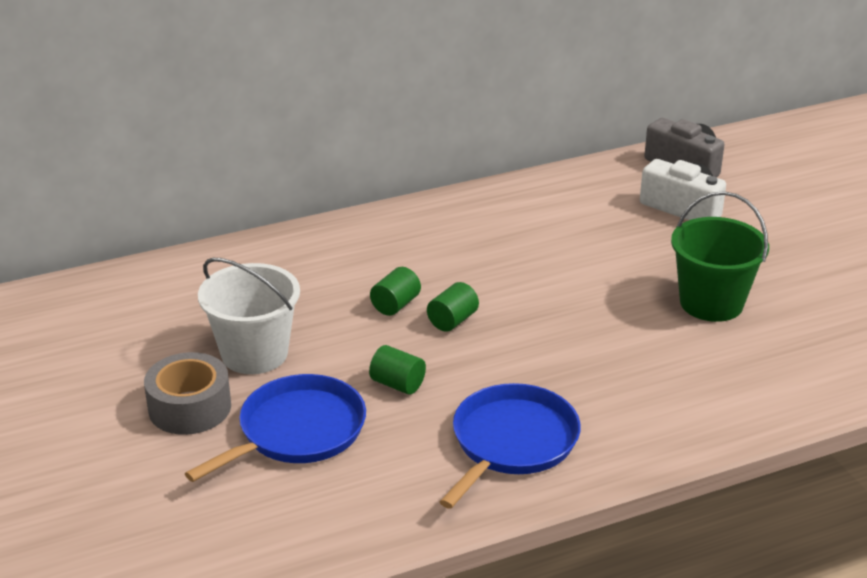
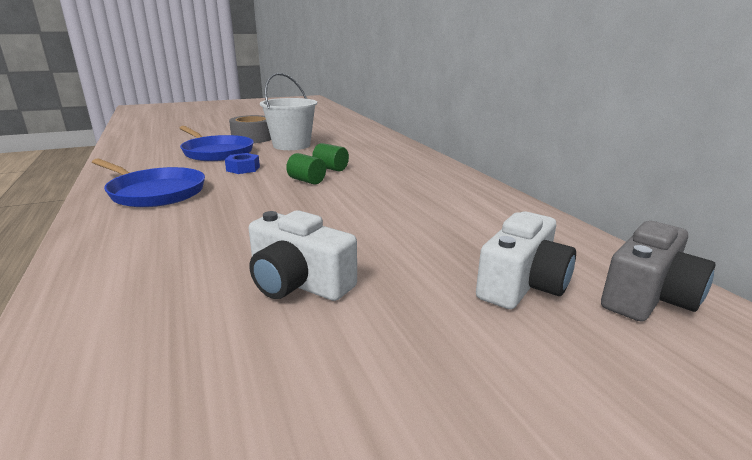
camera: 90 degrees right, 10 degrees down
green cylinder [369,345,426,395] -> blue nut [225,153,260,174]
green bucket [671,191,769,322] -> white camera [249,210,357,301]

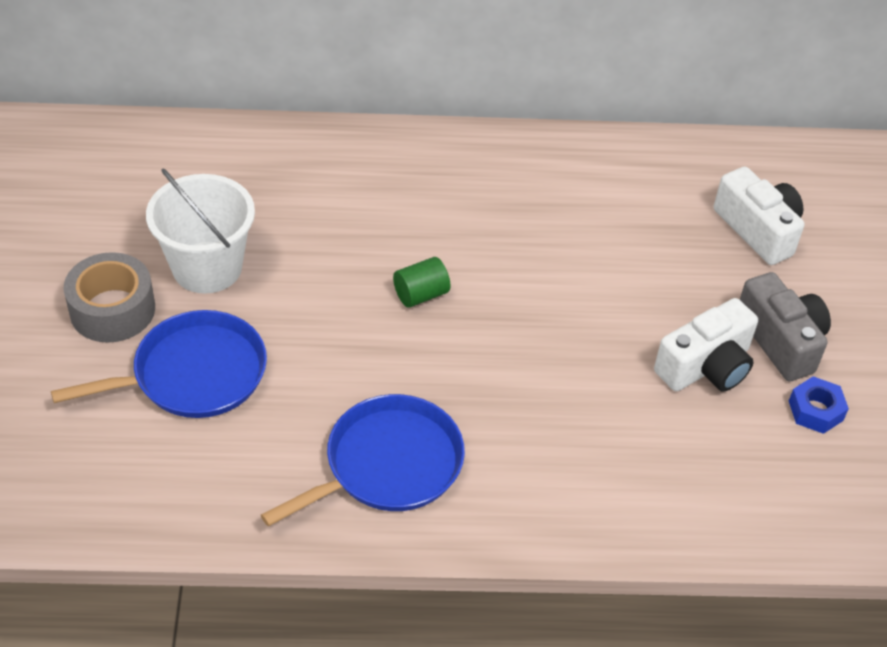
camera: 70 degrees left, 25 degrees up
blue nut [225,153,260,174] -> blue nut moved to [789,376,849,434]
green cylinder [312,143,349,171] -> none
grey camera [601,221,715,322] -> grey camera moved to [740,272,831,381]

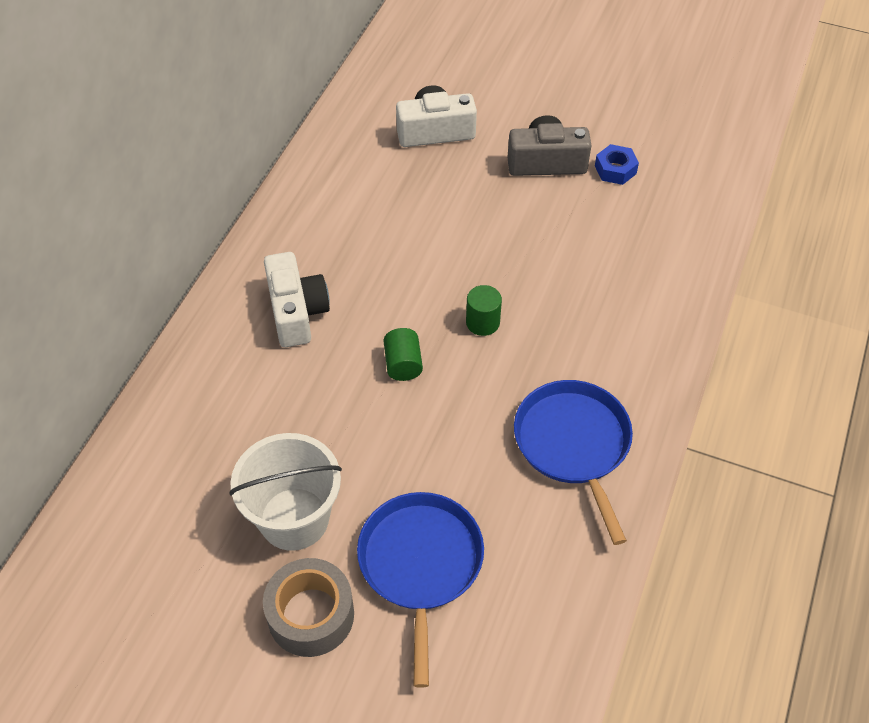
camera: 65 degrees left, 5 degrees up
white camera [654,298,758,392] -> white camera moved to [264,252,330,347]
none -> green cylinder [466,285,502,336]

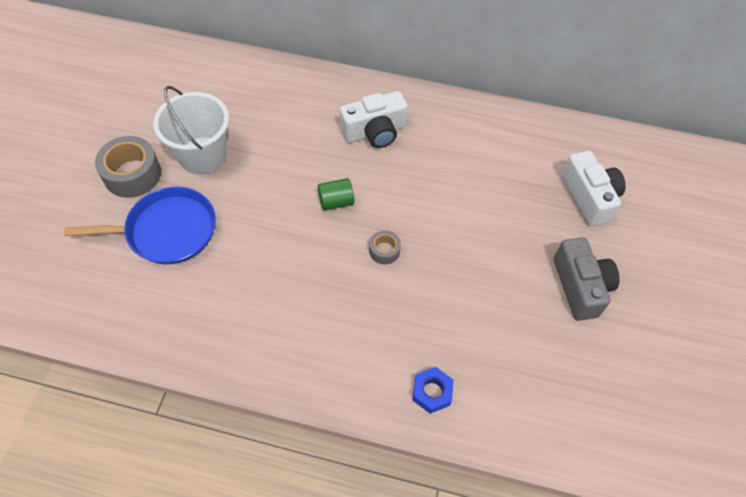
camera: 80 degrees right, 5 degrees up
green cylinder [466,285,502,336] -> grey tape [369,230,401,265]
blue pan [514,380,633,545] -> none
blue nut [595,144,639,185] -> blue nut moved to [412,367,454,414]

